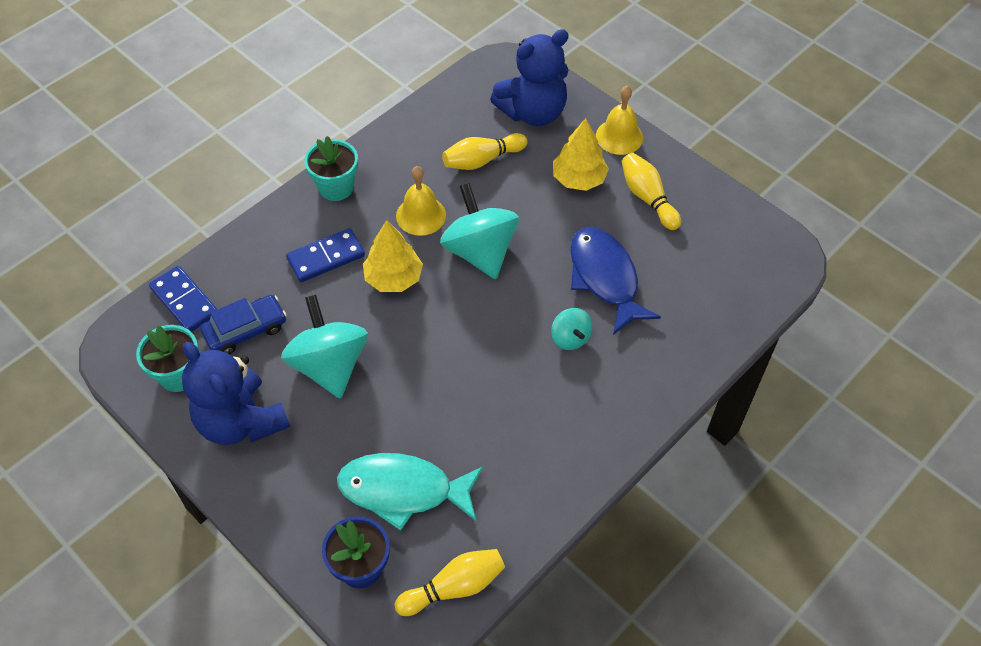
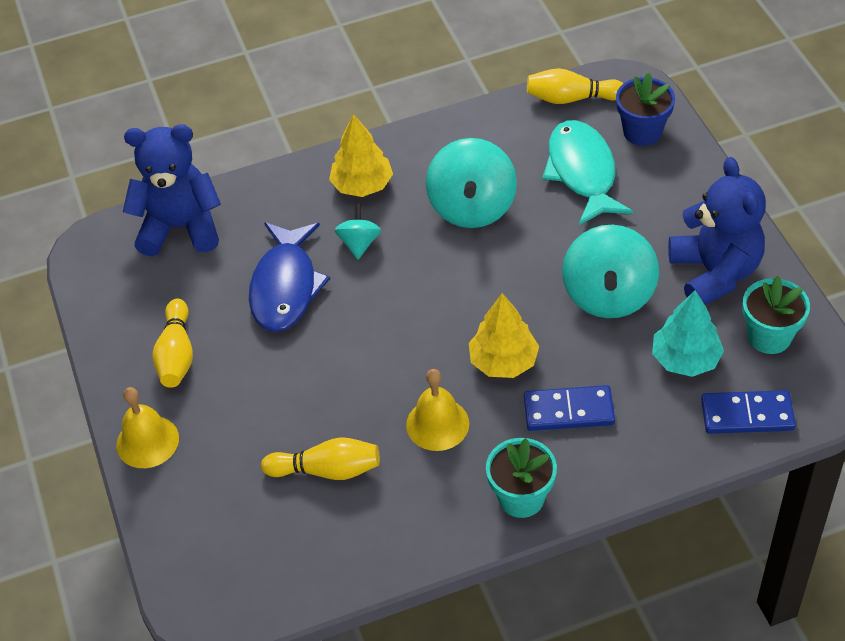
camera: 150 degrees left, 5 degrees down
blue domino [149,266,218,332] -> blue domino turned 75 degrees counterclockwise [701,390,796,434]
blue car [200,295,287,353] -> turquoise tree [652,290,724,377]
turquoise fish [337,453,483,531] -> turquoise fish turned 135 degrees counterclockwise [542,120,633,225]
turquoise spinning top [440,183,519,279] -> turquoise spinning top moved to [426,138,517,228]
blue teddy bear [490,29,569,126] -> blue teddy bear moved to [123,124,221,257]
yellow tree [553,118,609,191] -> yellow tree moved to [329,114,393,197]

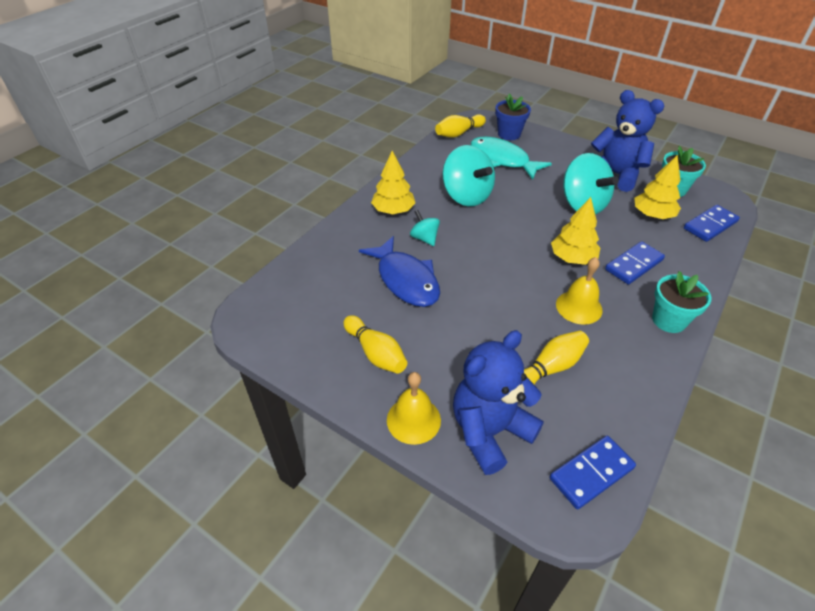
camera: 40 degrees left, 5 degrees down
blue teddy bear [123,124,221,257] -> blue teddy bear moved to [453,330,544,475]
turquoise tree [652,290,724,377] -> yellow tree [635,155,681,219]
none -> blue domino [550,436,636,509]

